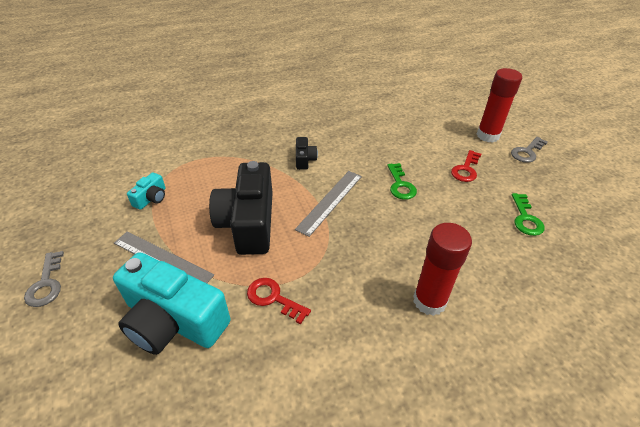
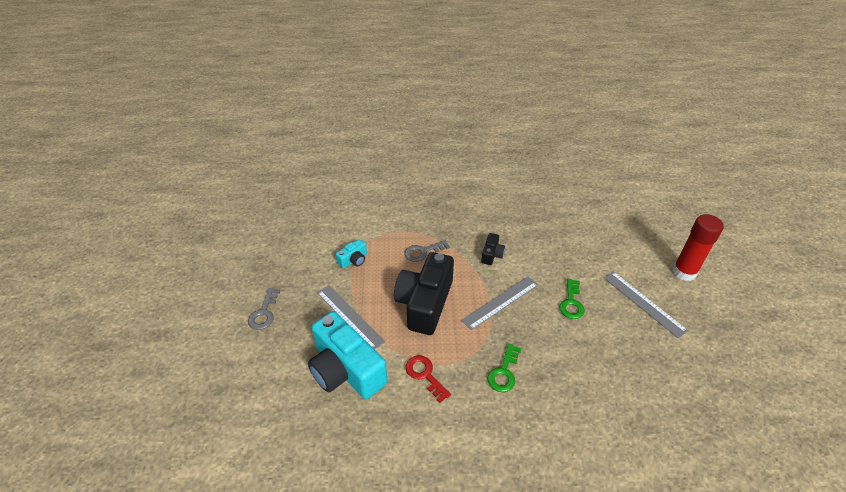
camera: 20 degrees right, 0 degrees up
red glue stick [413,223,472,316] -> none
red key [451,150,481,182] -> grey ruler [604,271,688,338]
grey key [511,137,548,163] -> grey key moved to [404,240,450,262]
green key [512,193,545,236] -> green key moved to [487,344,521,392]

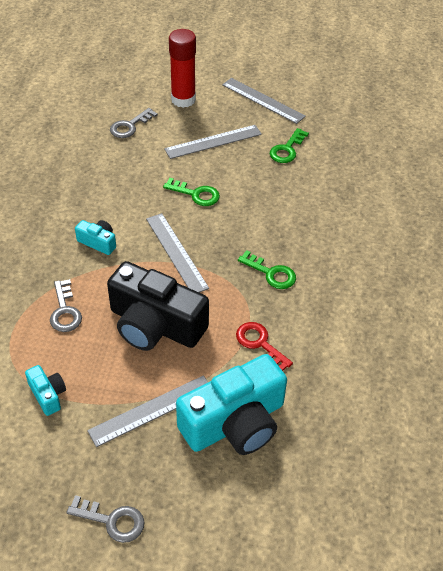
camera: 80 degrees left, 5 degrees up
red key [406,355,451,403] -> red key turned 75 degrees clockwise [236,322,293,371]
black camera [481,233,505,265] -> turquoise camera [75,220,116,255]
none -> grey key [110,108,158,138]
none -> grey ruler [222,78,306,124]
none -> green key [270,128,309,163]

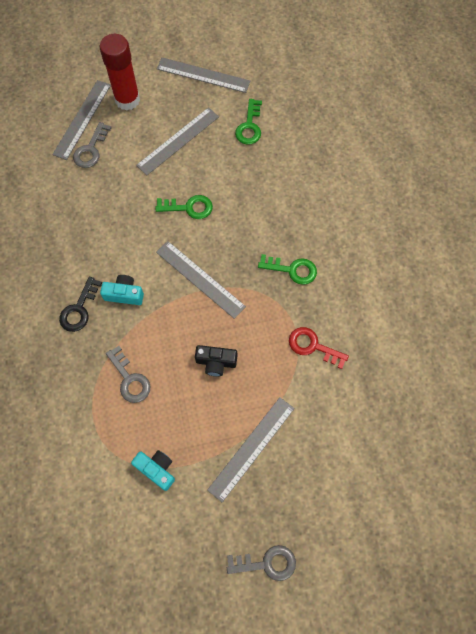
camera: 20 degrees left, 20 degrees up
black camera [107,261,209,351] -> black camera [195,345,237,377], size x0.44
turquoise camera [176,354,287,455] -> none
none -> grey ruler [52,80,111,160]
none -> black key [59,277,102,332]

